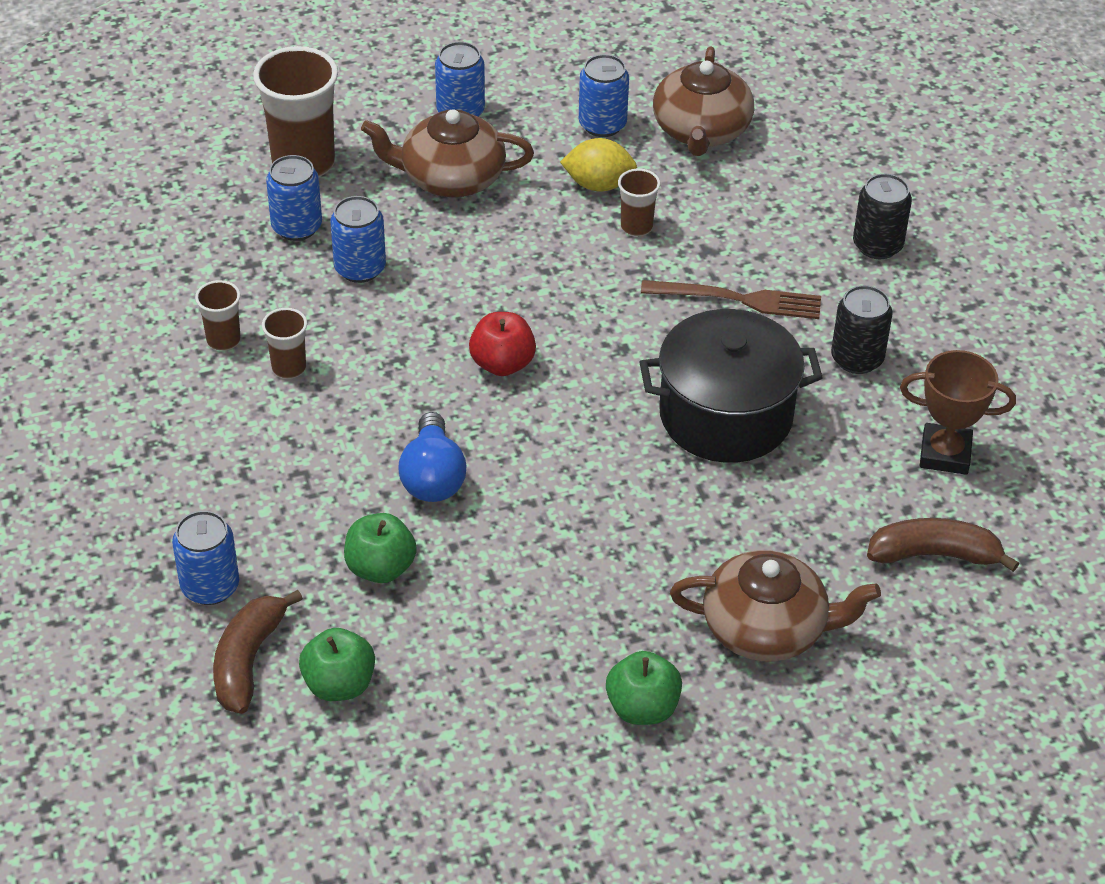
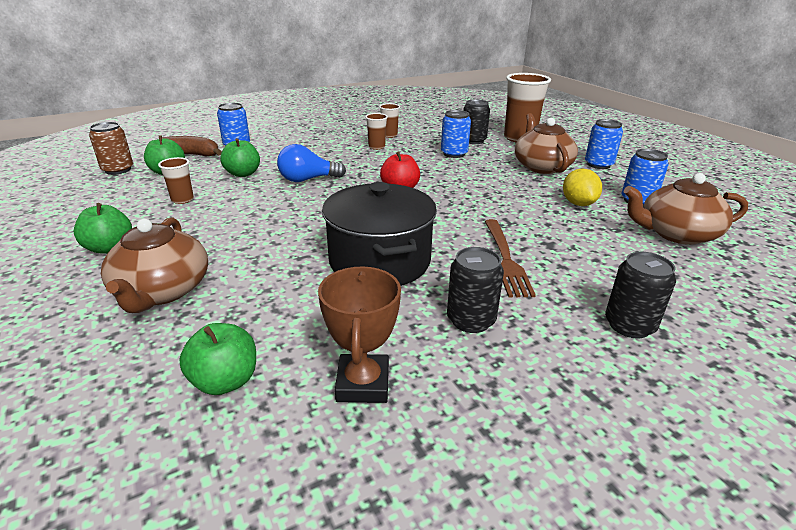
camera: 80 degrees right, 15 degrees down
blue can [266,155,322,241] -> black can [463,99,490,144]
brown cup [618,169,660,236] -> brown cup moved to [158,157,194,204]
brown banana [867,518,1019,572] -> green apple [179,323,256,395]
none -> brown can [89,122,133,175]

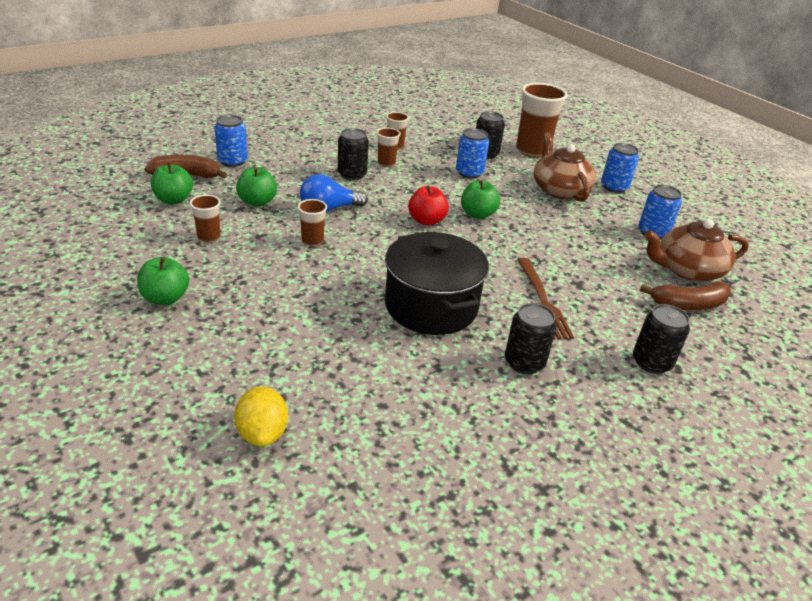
camera: 10 degrees left, 5 degrees up
brown can [89,122,133,175] -> none
brown teapot [101,217,208,313] -> none
green apple [179,323,256,395] -> green apple moved to [461,180,500,219]
brown trophy [318,266,401,403] -> none
yellow lemon [563,169,602,206] -> yellow lemon moved to [234,386,288,447]
none -> brown cup [298,199,327,246]
none -> black can [338,128,369,180]
none -> brown banana [640,281,731,310]

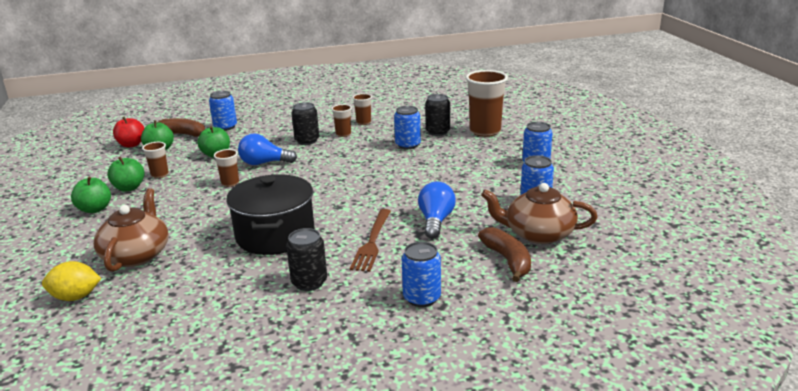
camera: 25 degrees right, 10 degrees down
yellow lemon [234,386,288,447] -> yellow lemon turned 75 degrees clockwise [42,261,102,301]
red apple [408,186,449,226] -> red apple moved to [113,117,144,148]
green apple [461,180,500,219] -> green apple moved to [107,157,145,192]
brown teapot [534,132,596,202] -> brown teapot moved to [93,188,168,272]
black can [633,304,690,374] -> blue can [402,242,441,307]
brown banana [640,281,731,310] -> brown banana turned 120 degrees counterclockwise [478,227,531,282]
none -> blue light bulb [418,181,456,239]

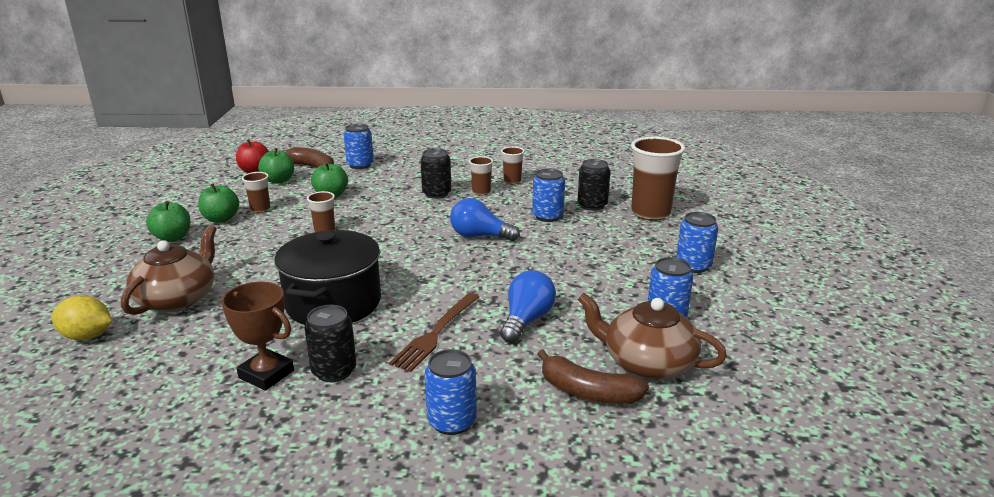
camera: 15 degrees right, 0 degrees up
blue light bulb [238,133,297,165] -> blue light bulb moved to [450,198,520,241]
brown banana [478,227,531,282] -> brown banana turned 120 degrees clockwise [538,349,649,404]
none -> brown trophy [221,282,294,391]

